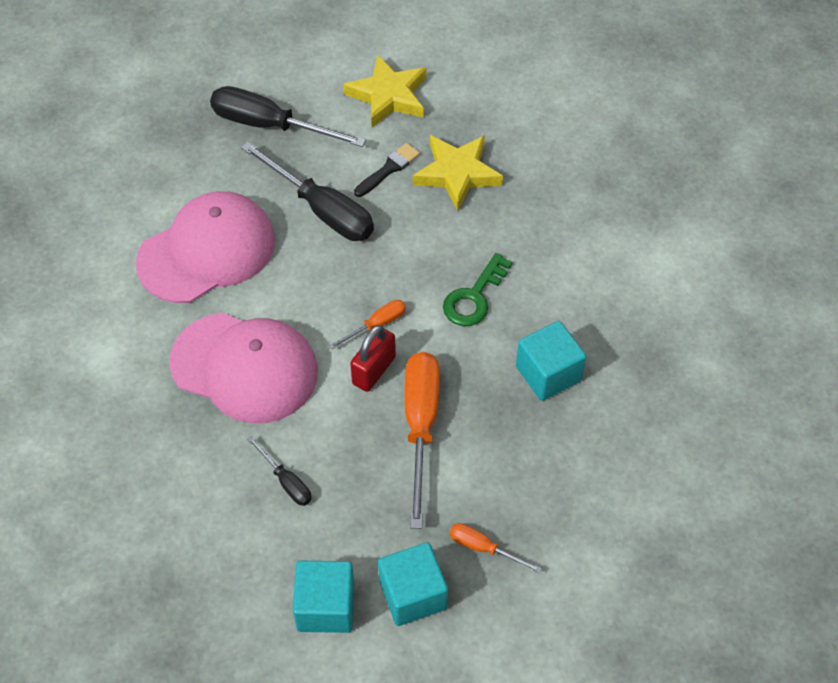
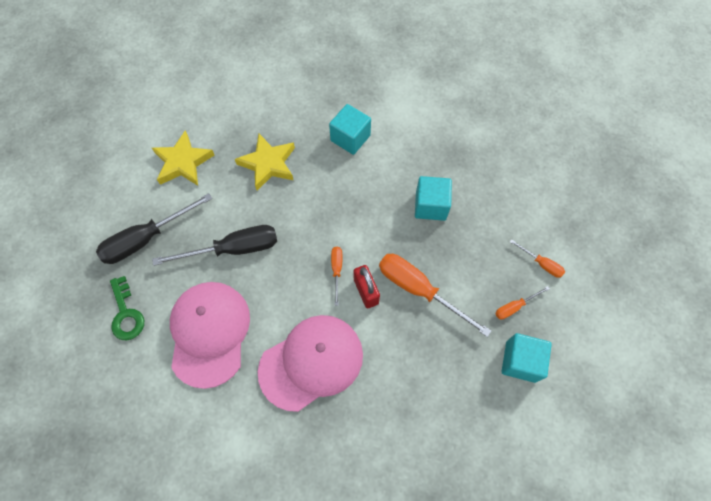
camera: 55 degrees left, 10 degrees up
black screwdriver [247,436,312,506] -> none
turquoise cube [293,561,354,633] -> turquoise cube moved to [329,104,371,155]
black brush [354,143,420,197] -> none
green key [443,253,512,326] -> green key moved to [110,276,144,340]
none -> orange screwdriver [510,239,565,278]

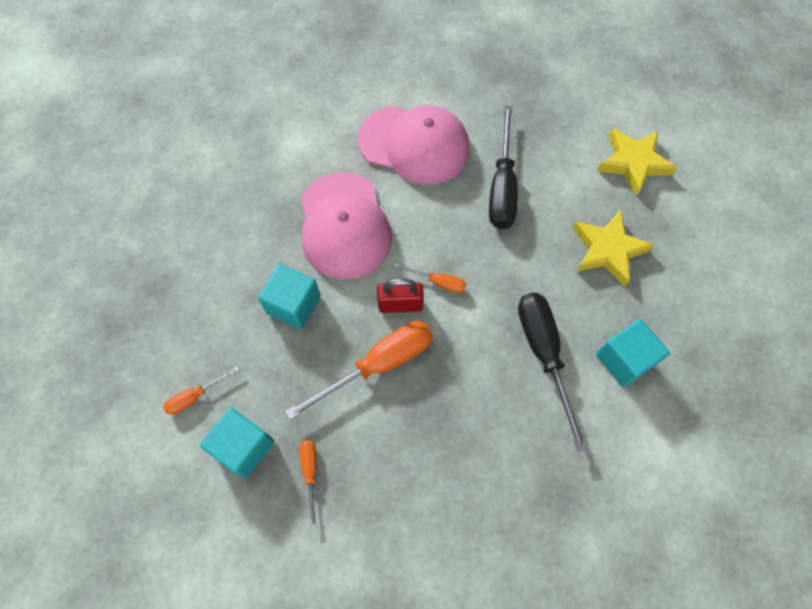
camera: 110 degrees right, 0 degrees up
black screwdriver [96,193,212,264] -> black screwdriver moved to [518,293,588,452]
green key [110,276,144,340] -> none
turquoise cube [415,176,452,221] -> turquoise cube moved to [258,264,321,329]
orange screwdriver [510,239,565,278] -> orange screwdriver moved to [163,366,240,415]

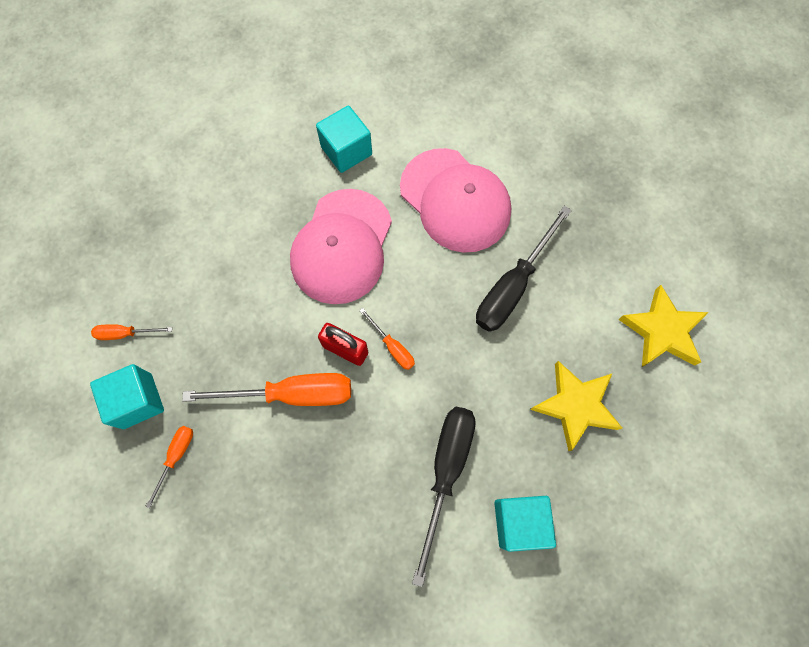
camera: 30 degrees right, 5 degrees up
turquoise cube [258,264,321,329] -> turquoise cube moved to [316,106,372,173]

